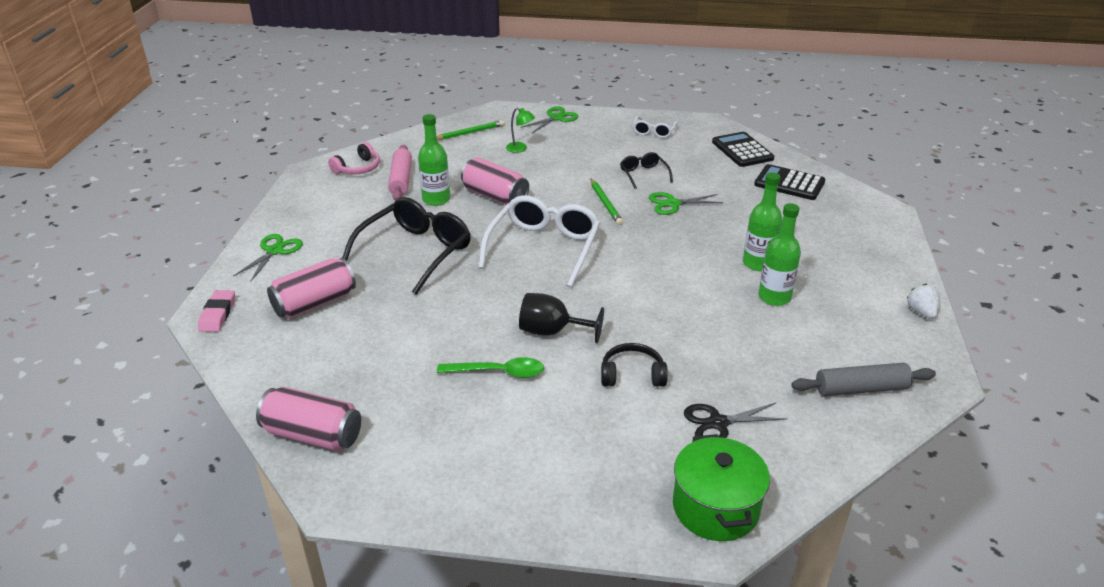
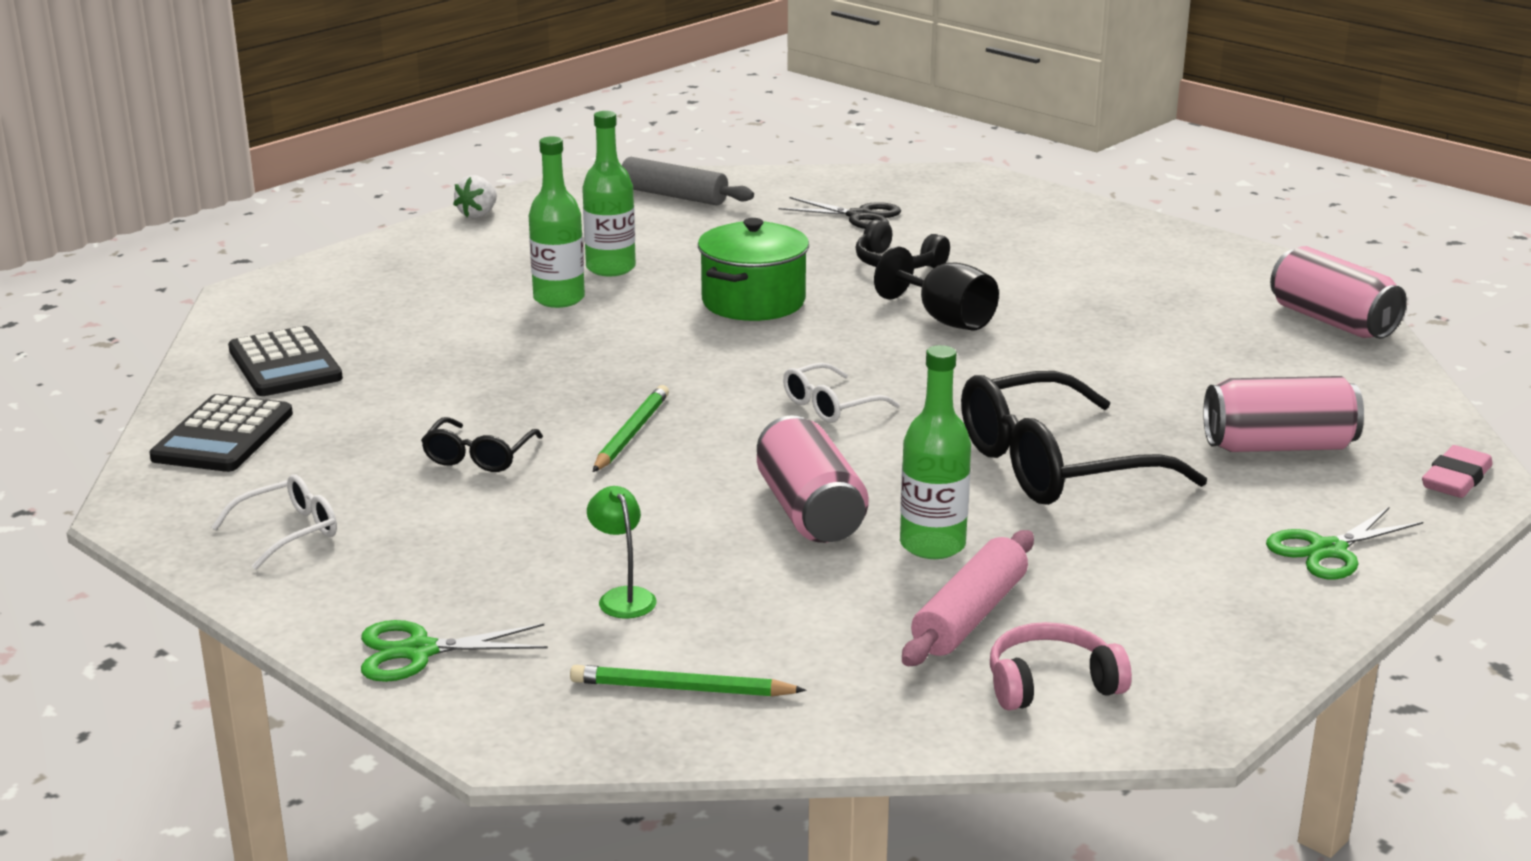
camera: 145 degrees left, 10 degrees down
green spoon [437,357,544,378] -> none
white glasses [478,195,601,287] -> white glasses [783,363,900,423], size x0.49
green scissors [648,192,723,215] -> none
green pot [673,434,770,541] -> green pot moved to [698,218,809,321]

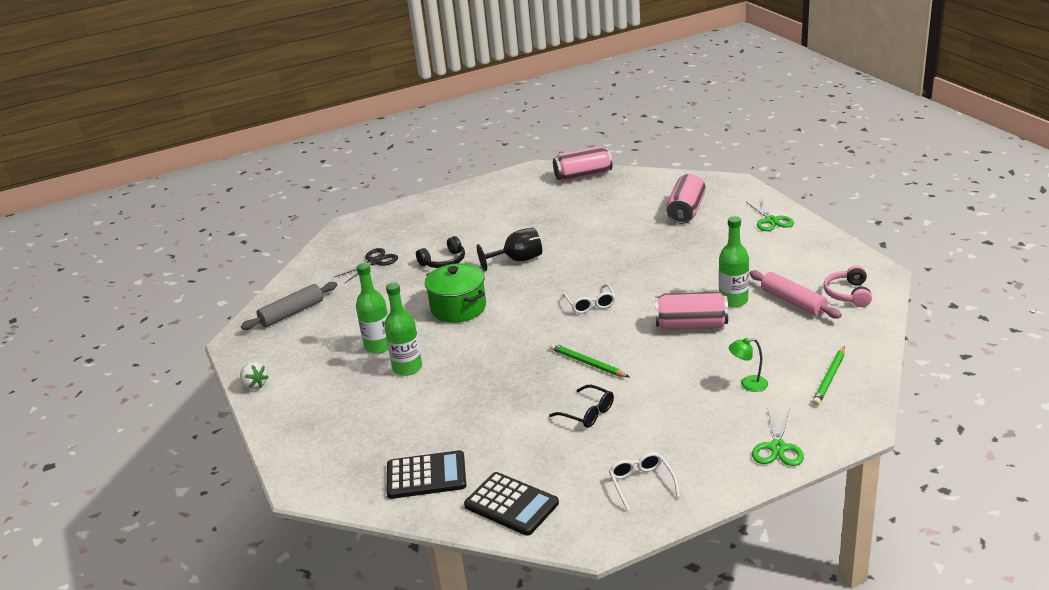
camera: 65 degrees left, 5 degrees up
black glasses [961,371,1207,505] -> none
pink eraser [1422,445,1493,498] -> none

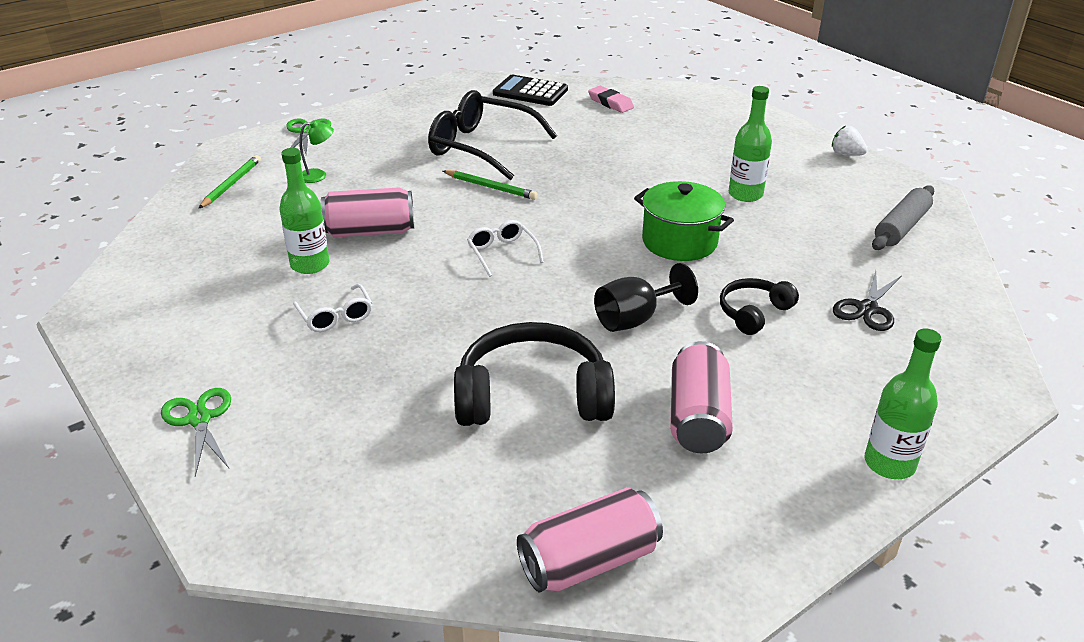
camera: 165 degrees right, 5 degrees up
green bottle [384,283,422,376] -> green bottle moved to [865,329,942,479]
black calculator [387,450,466,499] -> pink eraser [588,86,634,113]
black glasses [549,385,614,428] -> black glasses [428,90,557,180], size x2.05
white glasses [609,452,680,511] -> white glasses moved to [293,284,372,332]
pink can [666,174,706,224] -> pink can moved to [670,341,733,453]
pink rolling pin [749,270,842,319] -> none
pink headphones [823,265,872,307] -> none
none -> black headphones [454,322,615,426]

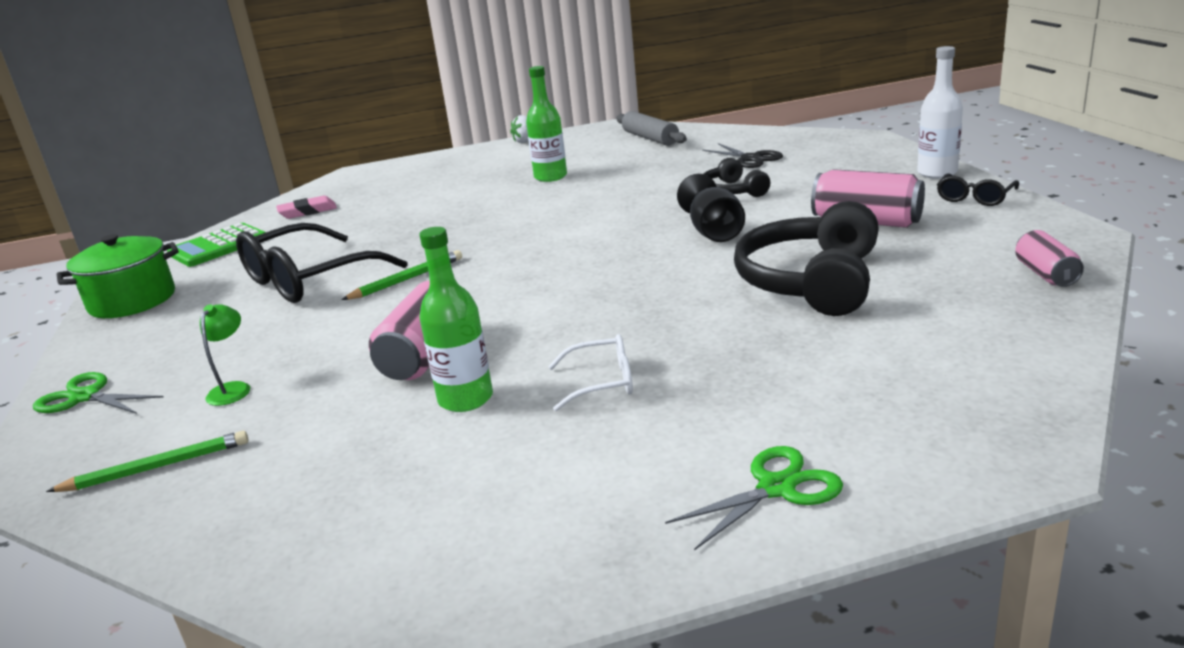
camera: 65 degrees left, 10 degrees down
green scissors [161,388,231,477] -> green scissors turned 150 degrees clockwise [665,446,843,550]
green pencil [198,155,261,209] -> green pencil turned 120 degrees clockwise [46,431,248,492]
white glasses [467,220,544,277] -> none
black calculator [493,75,568,106] -> green calculator [167,223,266,267]
pink can [517,487,663,592] -> pink can [1015,230,1084,287], size x0.60
green pot [634,181,734,261] -> green pot moved to [57,234,179,318]
green bottle [865,329,942,479] -> white bottle [917,46,963,179]
none -> black glasses [937,173,1019,206]

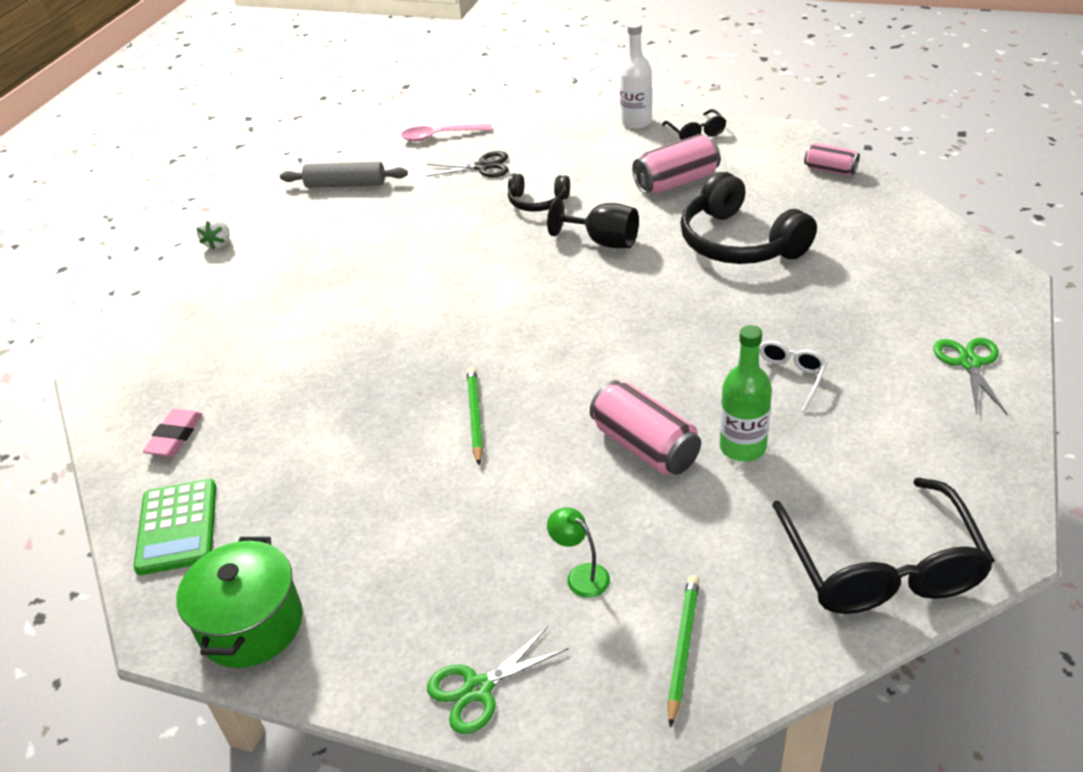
camera: 55 degrees left, 15 degrees up
black glasses [236,223,408,303] -> black glasses moved to [772,478,995,614]
green bottle [526,66,567,182] -> none
none -> pink spoon [401,124,492,141]

